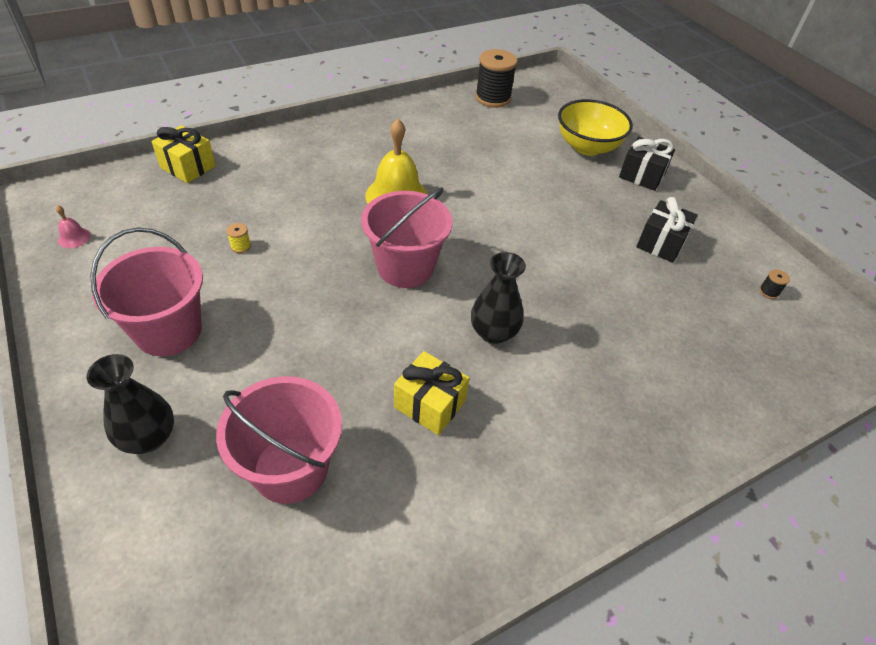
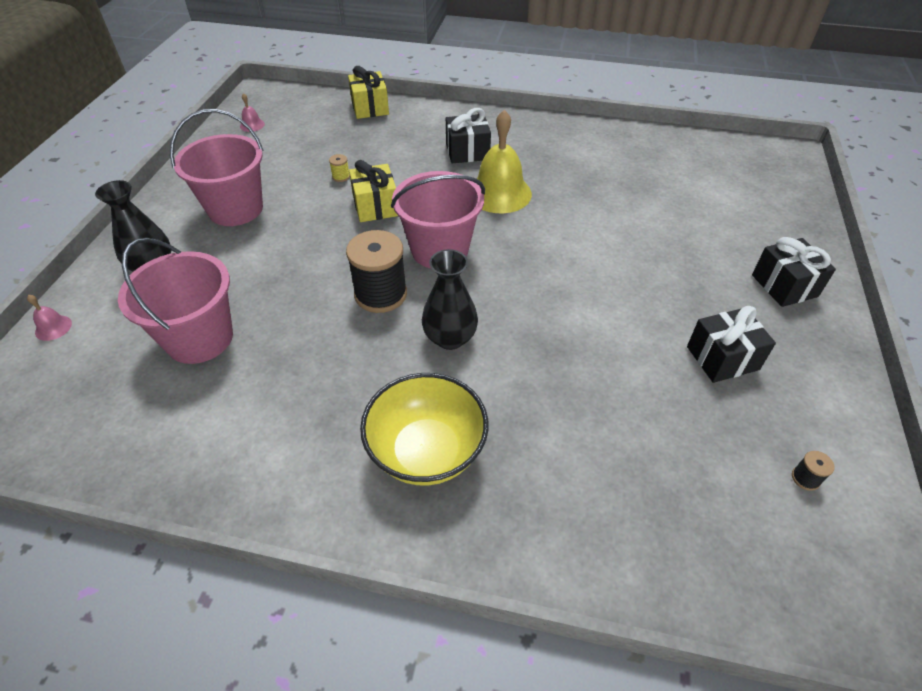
camera: 45 degrees right, 0 degrees up
yellow gift [394,351,470,435] -> yellow gift moved to [349,160,398,222]
black spool [475,49,518,108] -> black spool moved to [346,230,407,313]
yellow bowl [558,99,633,156] -> yellow bowl moved to [360,373,488,485]
none -> pink bell [27,295,72,341]
none -> black gift [446,108,491,163]

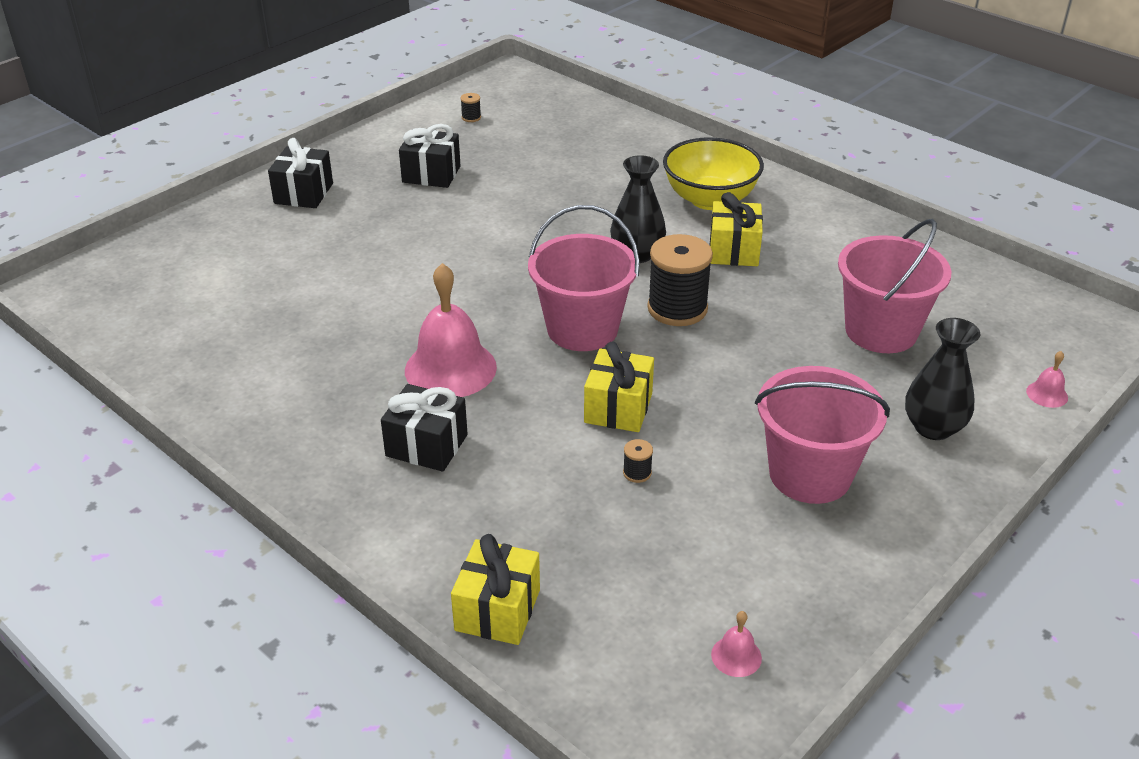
camera: 150 degrees left, 10 degrees down
yellow spool [329,154,350,182] -> black spool [623,439,653,483]
yellow bell [477,110,532,213] -> pink bell [405,263,497,397]
none -> yellow gift [709,192,763,266]

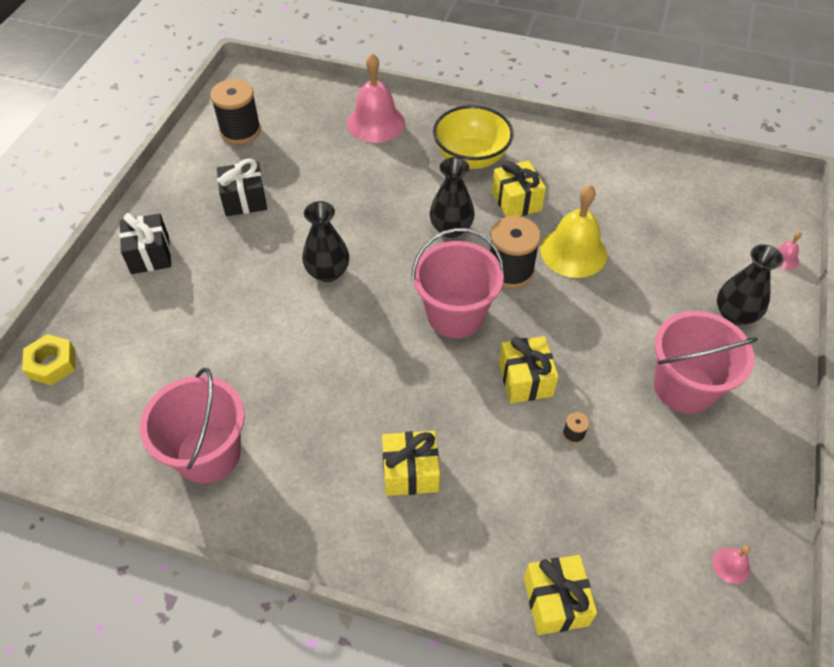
camera: 25 degrees left, 15 degrees up
black gift [381,384,468,472] -> yellow gift [382,431,440,496]
pink bell [405,263,497,397] -> pink bell moved to [347,53,405,143]
black spool [460,93,481,122] -> black spool [210,79,261,144], size x2.46
pink bucket [838,219,951,353] -> pink bucket moved to [140,368,245,483]
none -> yellow nut [22,334,75,385]
none -> black vase [302,201,349,282]
none -> yellow bell [540,185,607,278]

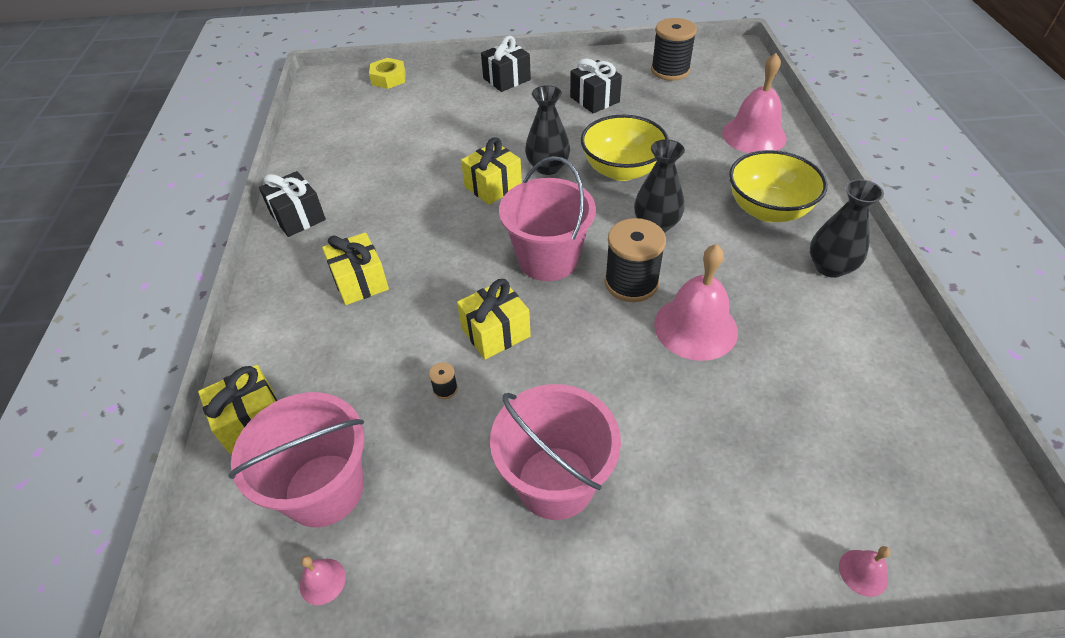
camera: 70 degrees right, 5 degrees down
pink bucket [140,368,245,483] -> pink bucket moved to [228,392,364,527]
yellow gift [492,160,546,217] -> yellow gift moved to [461,137,522,205]
yellow bell [540,185,607,278] -> pink bell [654,244,738,361]
black vase [717,244,784,325] -> black vase moved to [810,179,884,278]
none -> black gift [259,171,326,237]
none -> yellow bowl [581,115,669,181]

